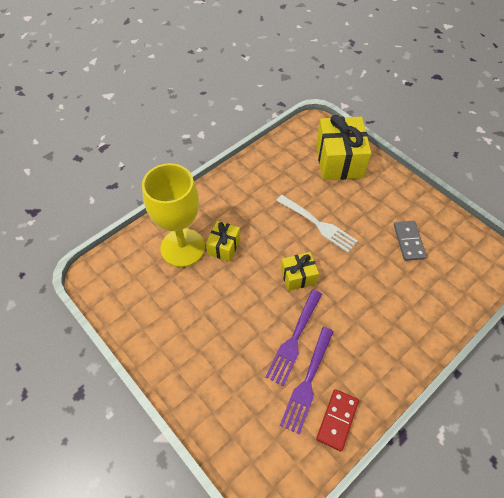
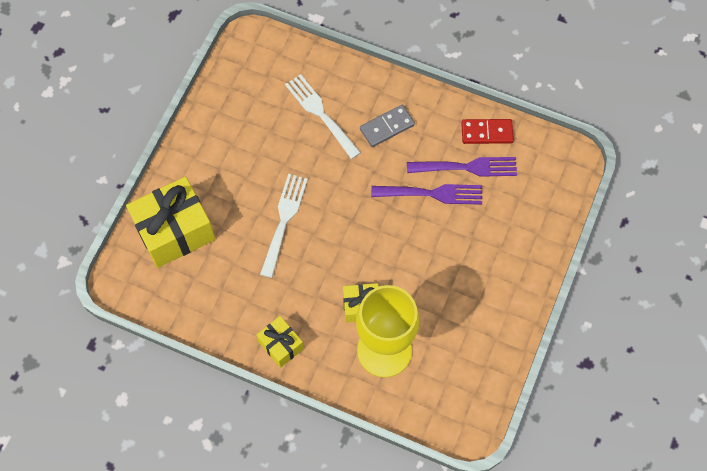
camera: 115 degrees left, 10 degrees up
yellow gift [281,252,319,291] -> yellow gift moved to [257,316,304,368]
grey domino [394,221,427,261] -> grey domino moved to [360,105,415,147]
none -> white fork [285,74,361,159]

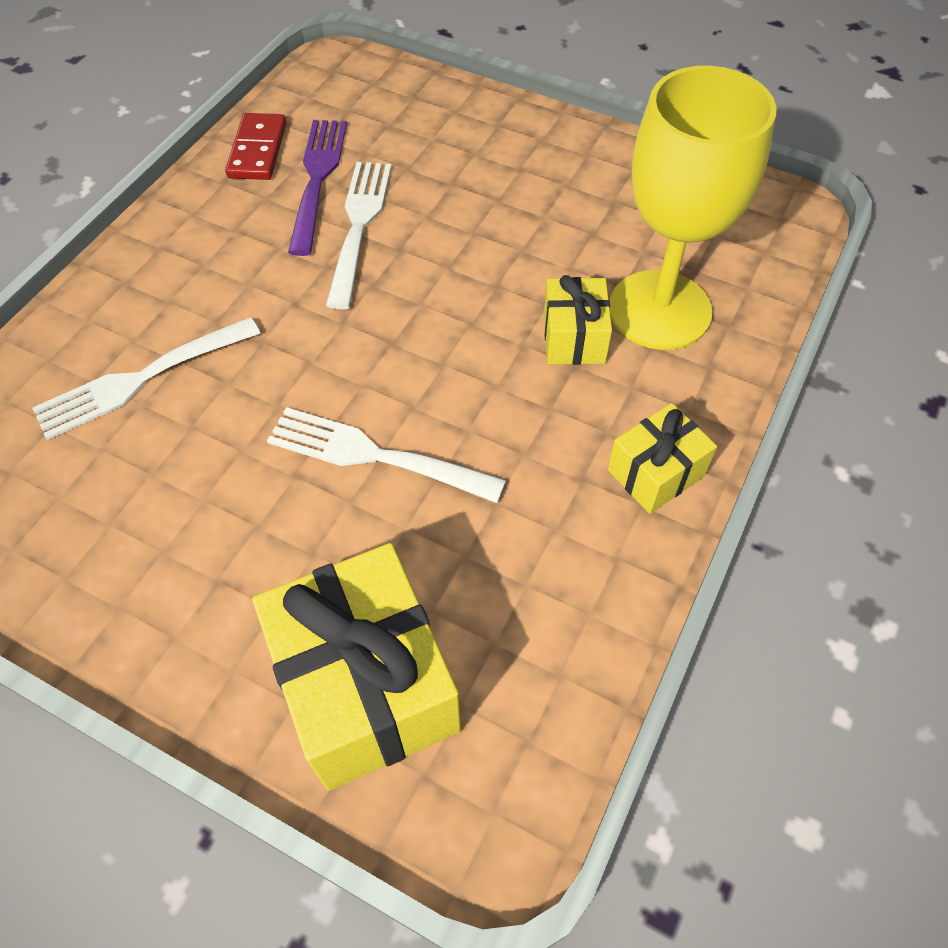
camera: 85 degrees left, 10 degrees down
grey domino [360,105,415,147] -> none
purple fork [371,184,482,205] -> white fork [326,162,392,309]

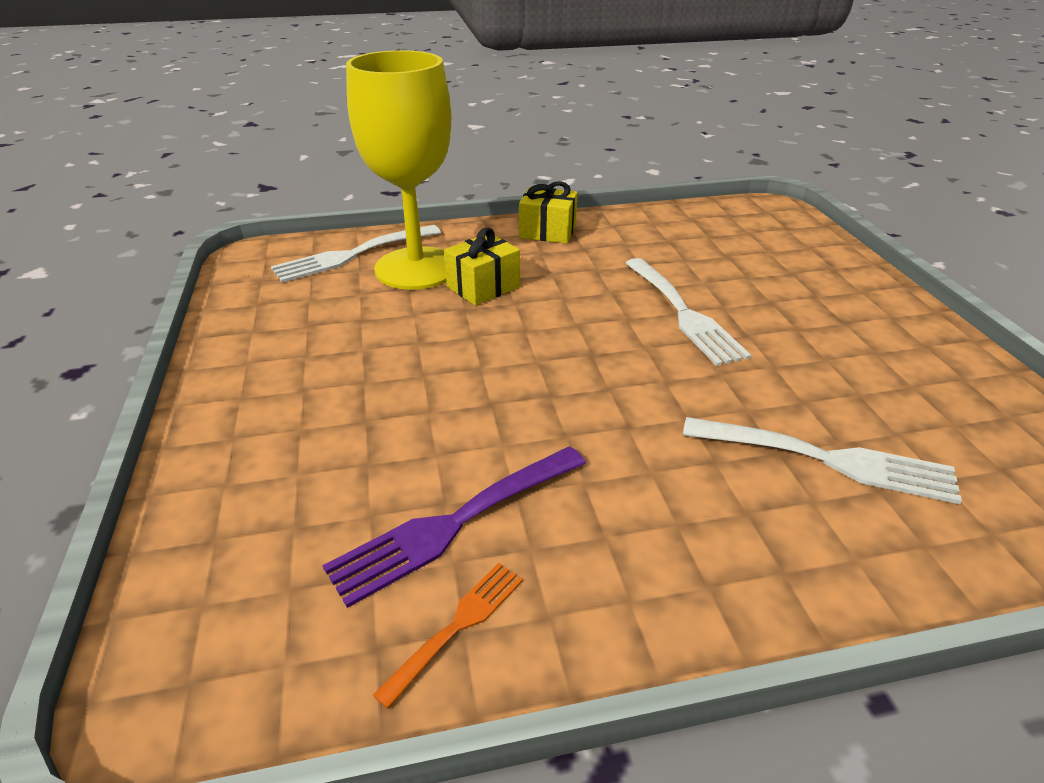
camera: 130 degrees left, 20 degrees down
red domino [225,113,287,180] -> orange fork [373,563,523,709]
yellow gift [252,543,461,791] -> none
white fork [326,162,392,309] -> white fork moved to [271,225,441,283]

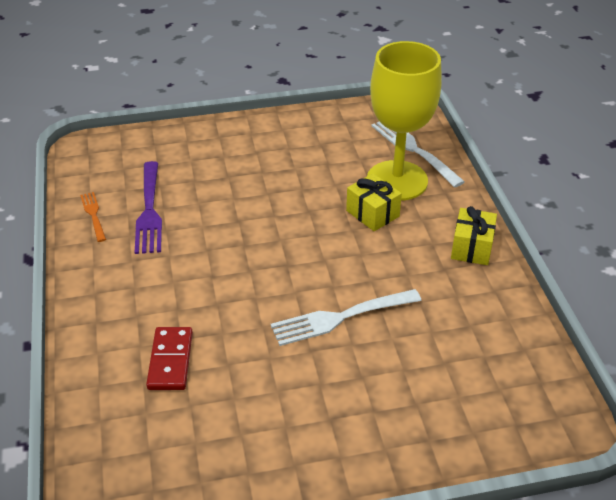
camera: 90 degrees right, 5 degrees up
purple fork [323,446,586,608] -> purple fork turned 150 degrees counterclockwise [135,161,162,254]
orange fork [373,563,523,709] -> orange fork turned 150 degrees counterclockwise [80,192,106,242]
white fork [683,417,962,504] -> red domino [146,327,193,390]

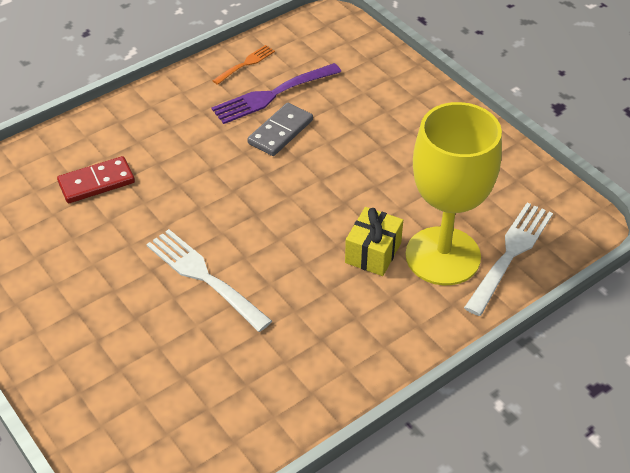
camera: 65 degrees right, 5 degrees up
yellow gift [451,206,497,265] -> none
none -> grey domino [247,103,313,156]

